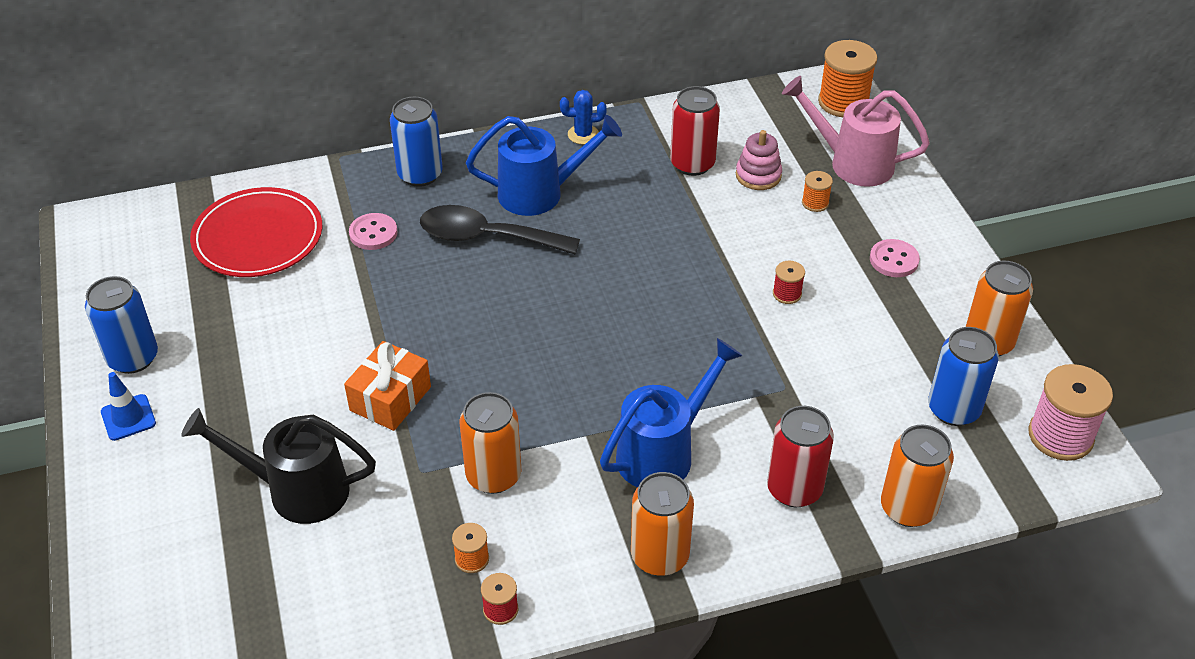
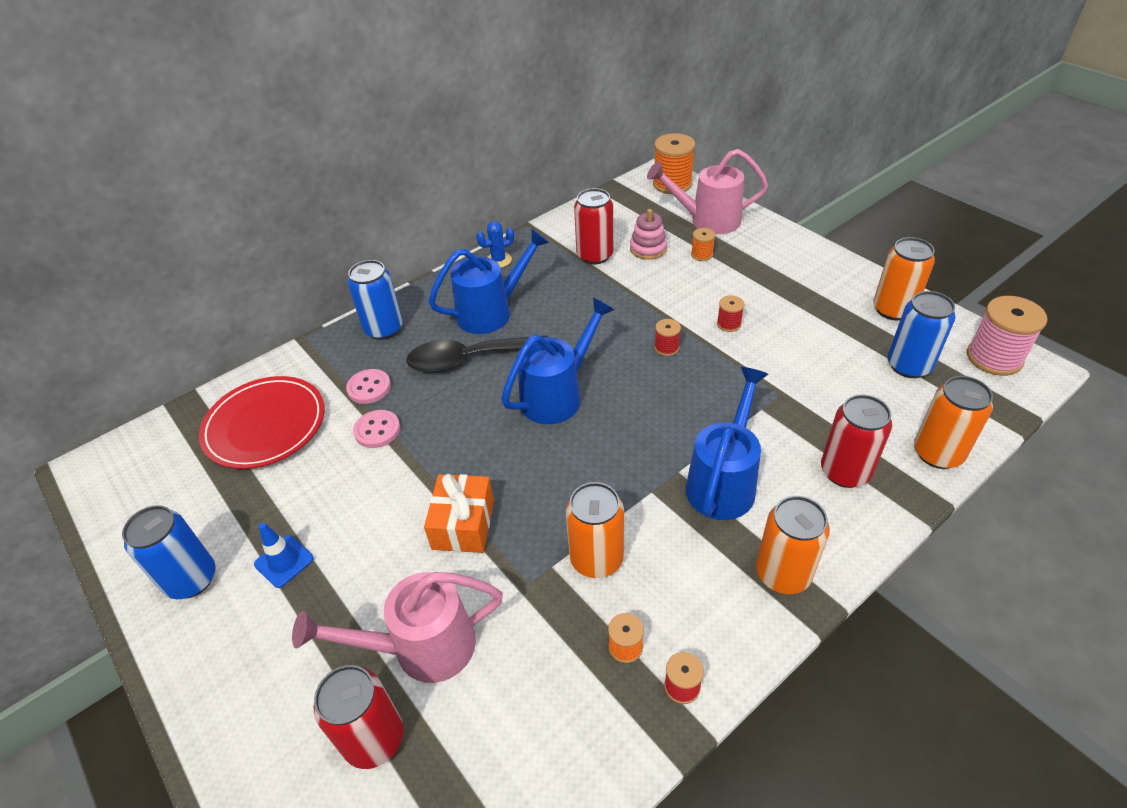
camera: 20 degrees left, 0 degrees up
blue traffic cone [101,372,156,441] -> blue traffic cone moved to [254,523,314,588]
black watering can [181,408,376,524] -> pink watering can [292,572,503,683]
pink button [870,239,920,277] -> pink button moved to [353,410,400,448]
none -> red can [314,665,404,769]
none -> blue watering can [501,297,614,424]
none -> red spool [654,319,681,356]

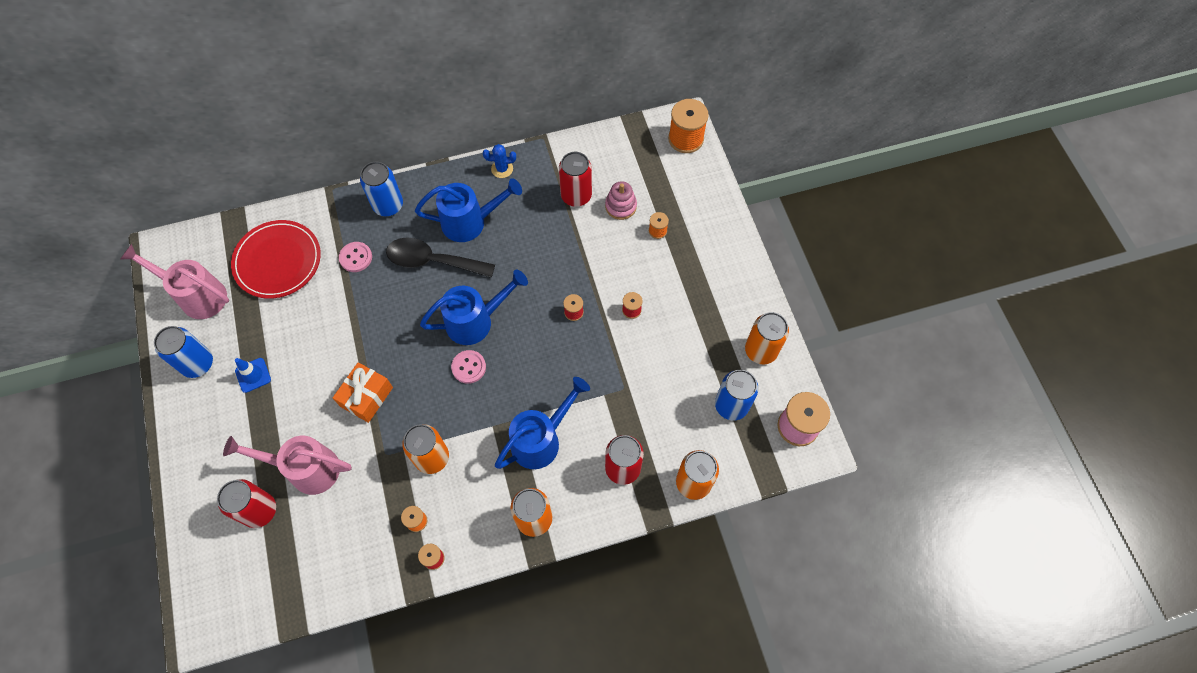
camera: 20 degrees right, 20 degrees up
pink button [353,410,400,448] -> pink button moved to [451,350,486,384]
pink watering can [647,149,768,234] -> pink watering can moved to [120,244,229,319]

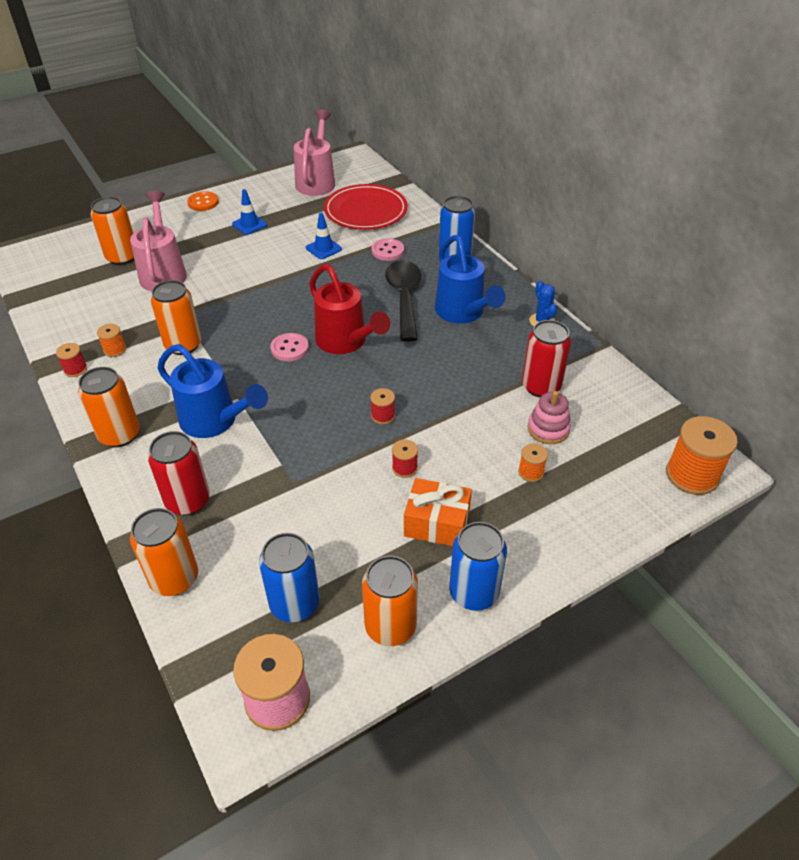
camera: 75 degrees right, 20 degrees down
blue can [154,326,213,378] -> blue can moved to [449,522,507,611]
red can [217,479,276,528] -> orange can [91,196,134,265]
orange gift [333,362,393,423] -> orange gift moved to [404,478,472,546]
blue watering can [420,270,528,345] -> red watering can [309,264,390,354]
none -> orange button [187,191,219,211]
none -> blue traffic cone [306,213,342,259]

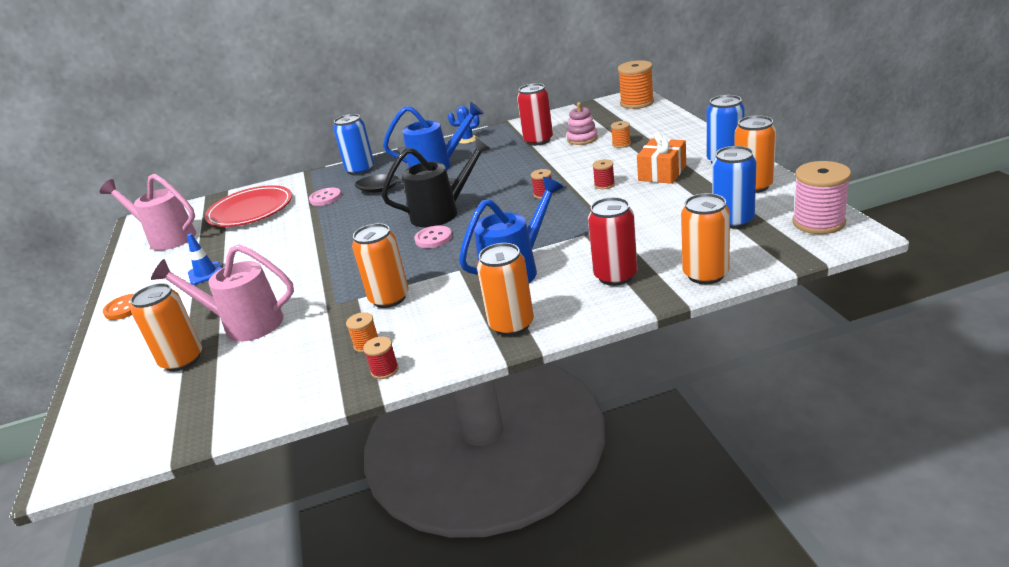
camera: 70 degrees left, 15 degrees down
blue traffic cone [306,213,342,259] -> none
red watering can [309,264,390,354] -> black watering can [381,138,491,227]

